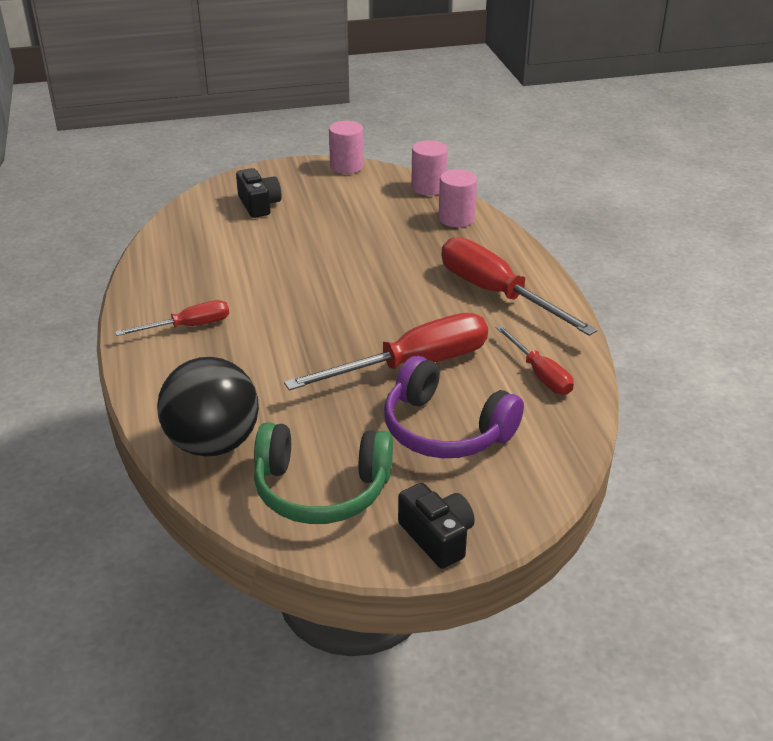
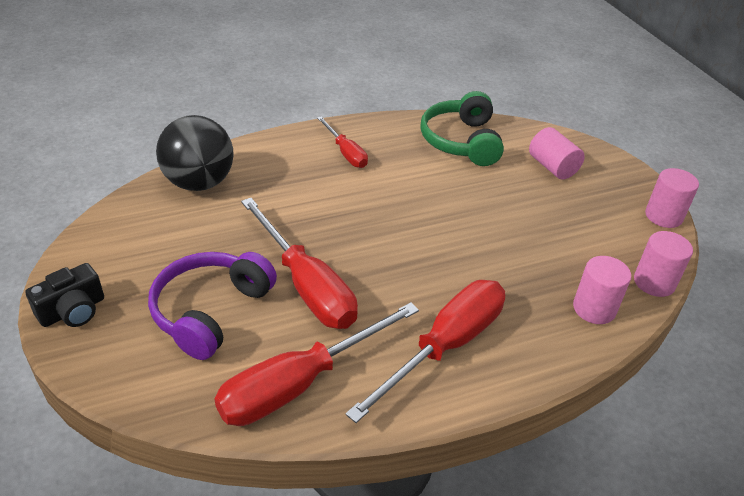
camera: 80 degrees right, 5 degrees up
black camera [236,168,282,218] -> pink cylinder [529,127,585,180]
green headphones [254,422,393,524] -> green headphones moved to [420,91,504,166]
red screwdriver [496,325,574,395] -> red screwdriver [214,302,419,426], size x1.81

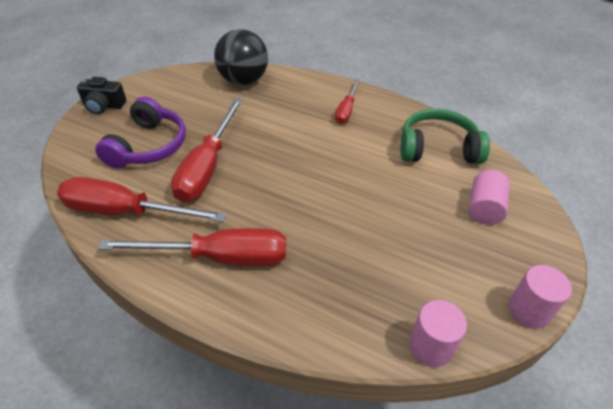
camera: 50 degrees right, 5 degrees up
purple headphones [148,252,277,360] -> purple headphones turned 120 degrees clockwise [95,96,186,168]
green headphones [420,91,504,166] -> green headphones turned 45 degrees clockwise [400,109,490,164]
pink cylinder [573,256,631,324] -> none

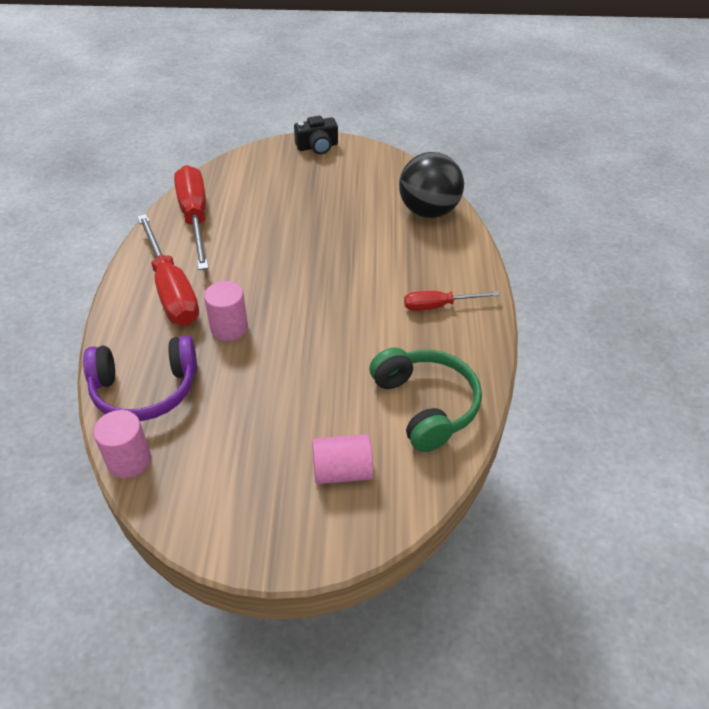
camera: 65 degrees right, 0 degrees up
black camera [77,77,126,114] -> black camera turned 90 degrees counterclockwise [294,116,338,154]
purple headphones [95,96,186,168] -> purple headphones moved to [83,335,197,421]
red screwdriver [171,98,243,202] -> none
pink cylinder [508,265,572,329] -> pink cylinder moved to [204,281,248,341]

